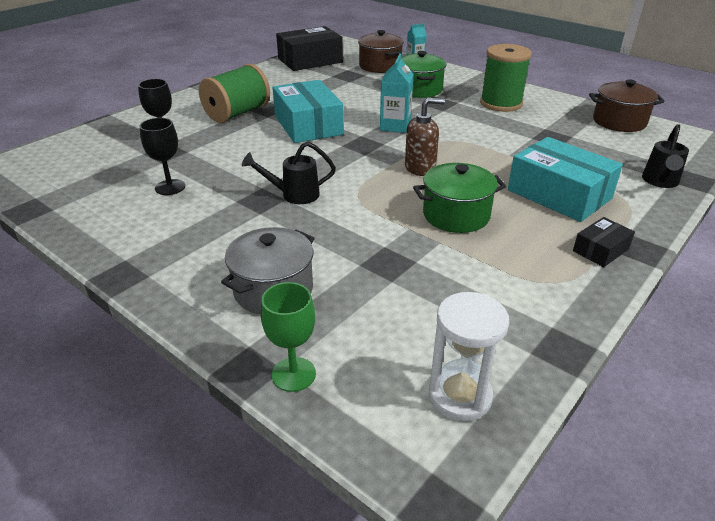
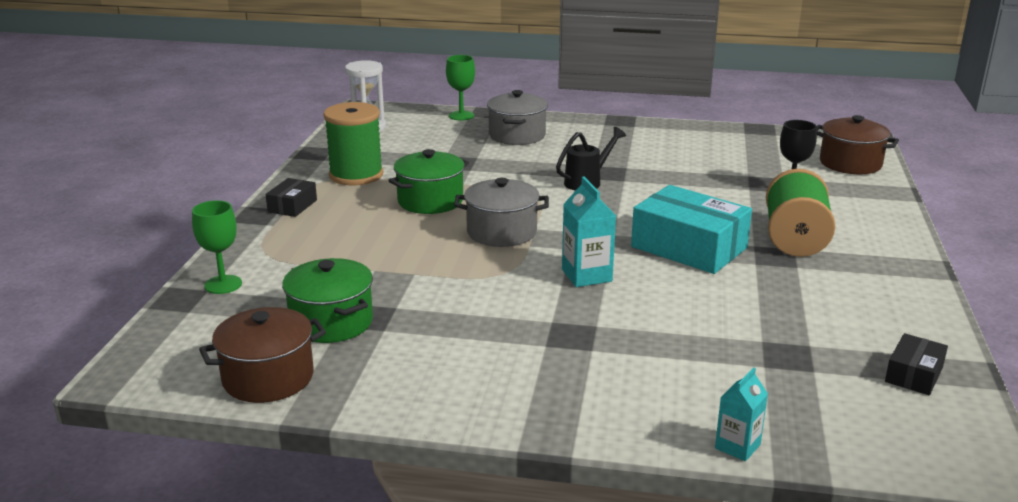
camera: 150 degrees right, 10 degrees down
black goblet [140,118,185,195] -> none
black box [276,26,343,71] -> black box [885,333,948,395], size x0.49
brown pot [358,30,404,73] -> brown pot moved to [817,115,899,174]
green pot [401,51,446,98] -> green pot moved to [282,258,373,343]
brown soap dispenser [405,98,445,176] -> grey pot [454,178,549,247]
green spool [480,44,532,112] -> green spool moved to [323,102,383,185]
turquoise box [508,137,623,222] -> none
black watering can [642,124,689,188] -> green goblet [192,200,242,294]

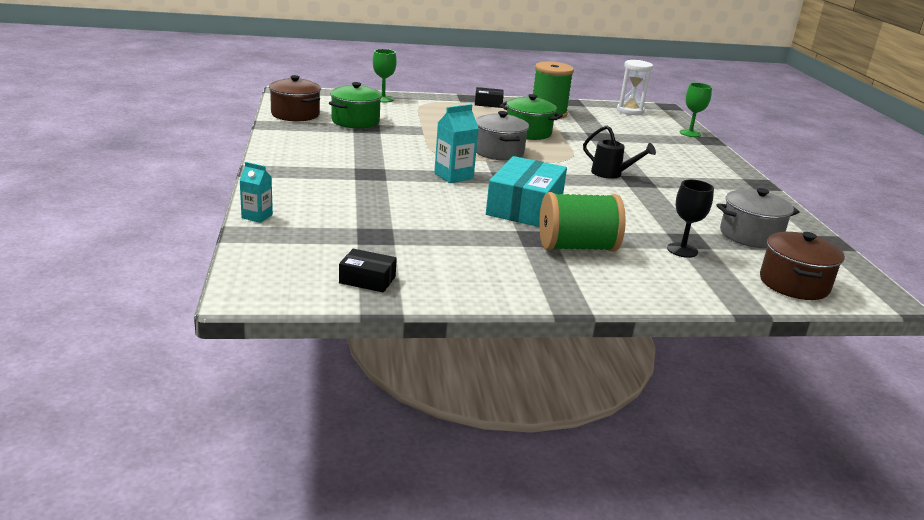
camera: 70 degrees right, 0 degrees up
grey pot [487,90,548,145] -> grey pot moved to [717,188,799,248]

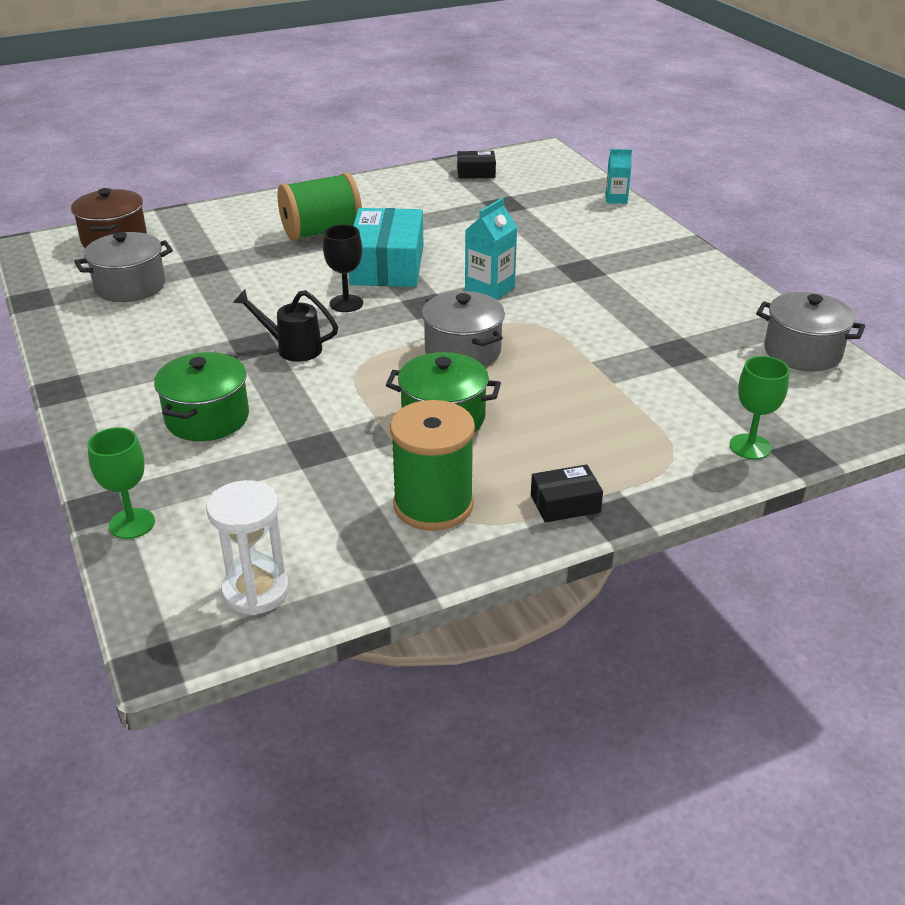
camera: 165 degrees right, 10 degrees up
brown pot [269,75,321,122] -> grey pot [756,292,865,371]
green pot [329,82,382,129] -> green pot moved to [154,352,249,441]
black goblet [667,179,714,258] -> black goblet moved to [323,225,363,312]

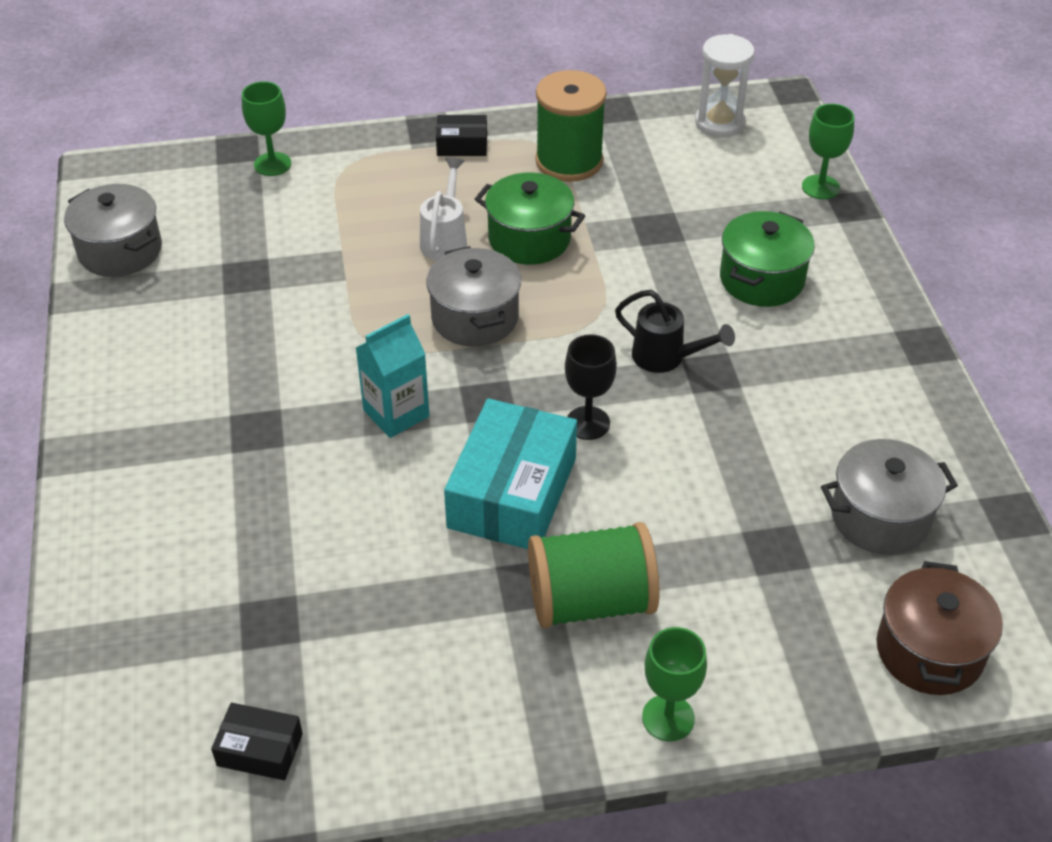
camera: 165 degrees left, 10 degrees up
turquoise carton [605,149,632,204] -> none
none -> white watering can [420,157,467,261]
none -> green goblet [642,627,707,741]

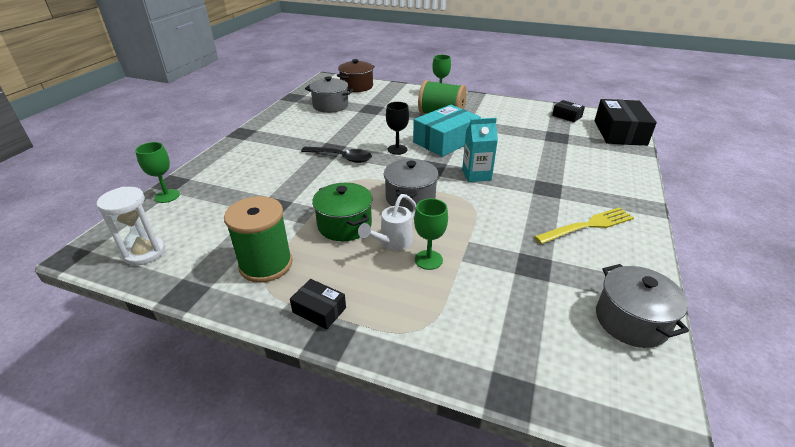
camera: 150 degrees left, 10 degrees down
green goblet [242,81,291,176] -> green goblet moved to [414,198,448,270]
black watering can [615,290,735,373] -> black spoon [301,147,372,163]
green pot [720,211,815,307] -> none
none -> yellow fork [534,207,634,244]
none -> black box [594,99,657,146]

